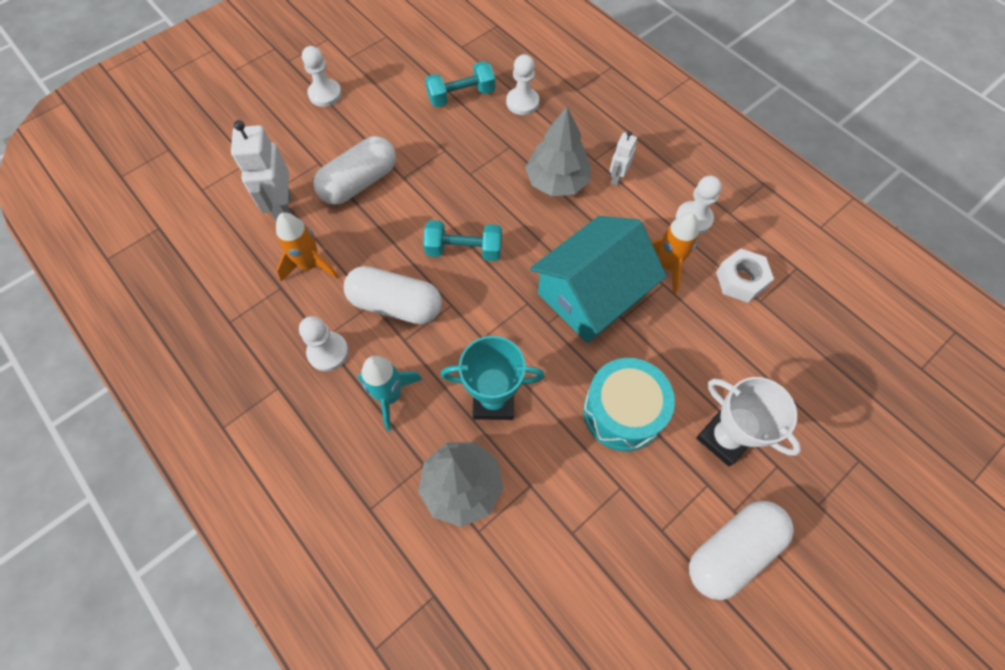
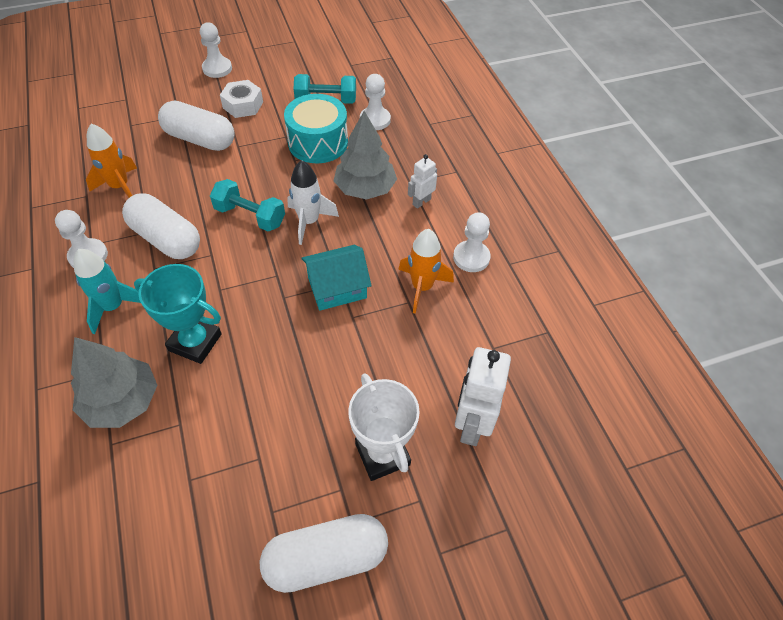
camera: 20 degrees right, 10 degrees down
white robot [231,120,291,221] -> white robot moved to [455,347,511,446]
white capsule [313,136,396,205] -> white capsule turned 45 degrees clockwise [158,101,235,151]
turquoise house [530,216,666,343] -> turquoise house [301,245,372,311], size x0.61
turquoise drum [583,358,675,451] -> turquoise drum moved to [284,94,348,163]
white nut [716,248,774,303] -> white nut moved to [220,80,263,118]
none -> white rocket [287,160,339,245]

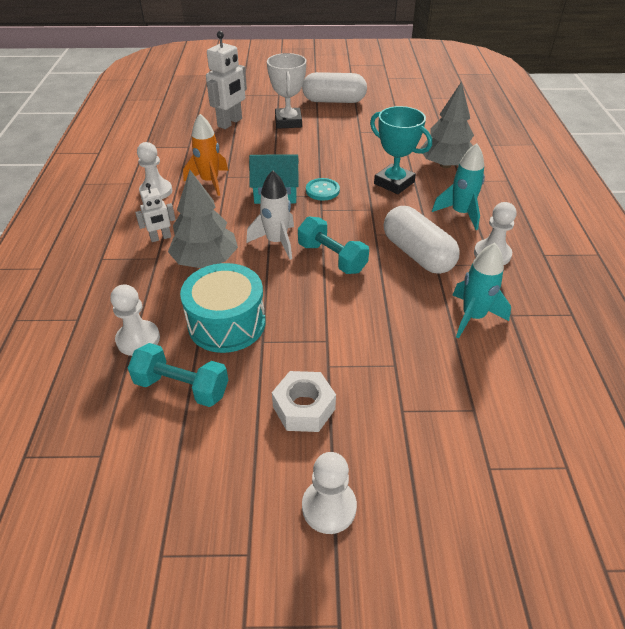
camera: 160 degrees left, 10 degrees down
orange rocket [86,124,137,198] -> turquoise rocket [452,243,511,339]
white capsule [158,101,235,151] -> none
none -> turquoise button [306,178,340,201]

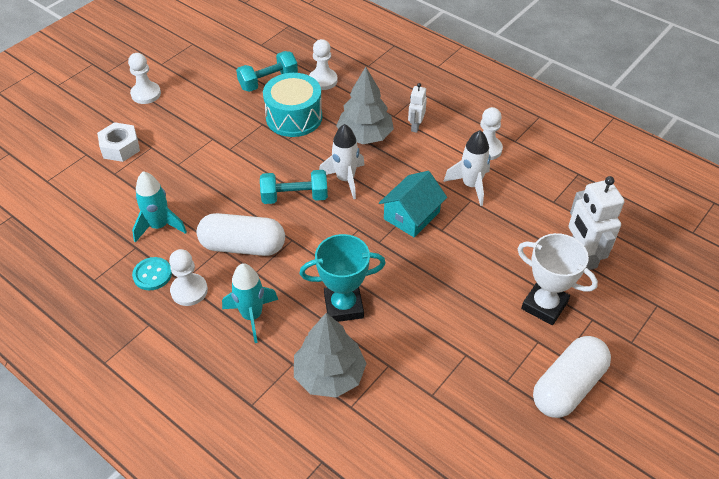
camera: 130 degrees right, 5 degrees up
orange rocket [183,114,228,196] -> white rocket [443,130,491,206]
white nut [272,371,336,432] -> white nut moved to [97,122,140,162]
turquoise button [306,178,340,201] -> turquoise button moved to [132,257,172,290]

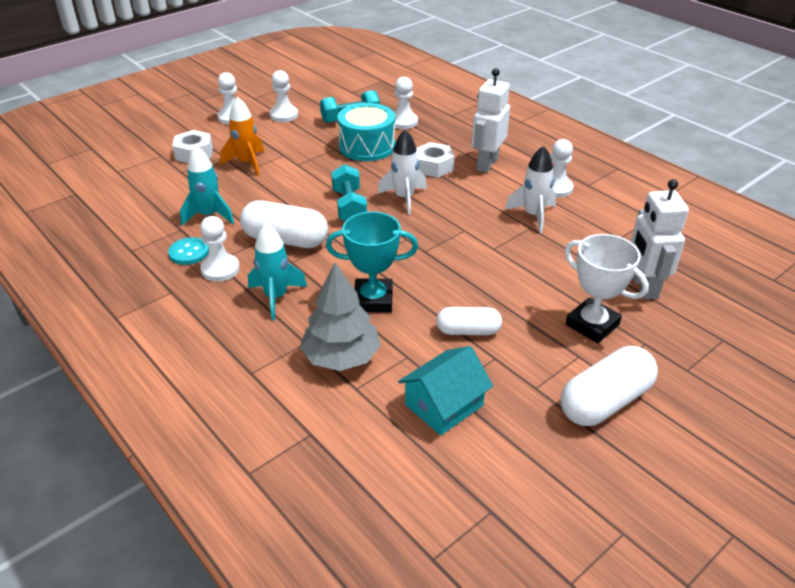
camera: 10 degrees right, 10 degrees down
turquoise dumbbell [260,170,328,204] -> turquoise dumbbell turned 75 degrees clockwise [331,164,367,221]
grey tree [336,67,394,144] -> white nut [416,142,454,178]
turquoise house [379,171,447,237] -> turquoise house moved to [398,346,493,436]
white robot [408,83,427,133] -> white robot [472,68,510,173], size x1.79
none -> orange rocket [220,97,264,176]
none -> white pawn [270,70,298,122]
none -> white capsule [436,307,502,335]

